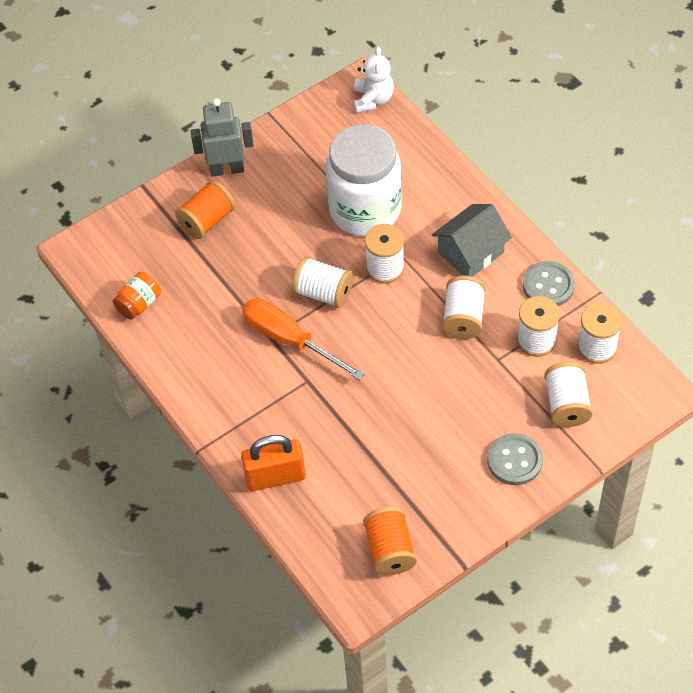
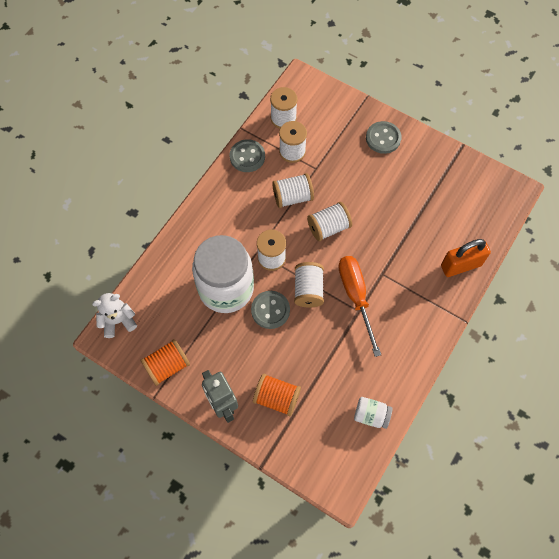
camera: 115 degrees left, 10 degrees up
orange jar [113,272,161,320] -> white jar [354,397,393,429]
orange padlock [241,435,306,491] -> orange padlock turned 75 degrees counterclockwise [441,239,491,277]
orange screwdriver [242,298,365,380] -> orange screwdriver turned 150 degrees clockwise [338,256,381,357]
orange spool [363,507,417,575] -> orange spool moved to [140,339,190,386]
grey house [432,204,512,277] -> none
white spool [544,362,593,427] -> white spool moved to [307,202,352,241]
none -> grey button [251,291,290,329]

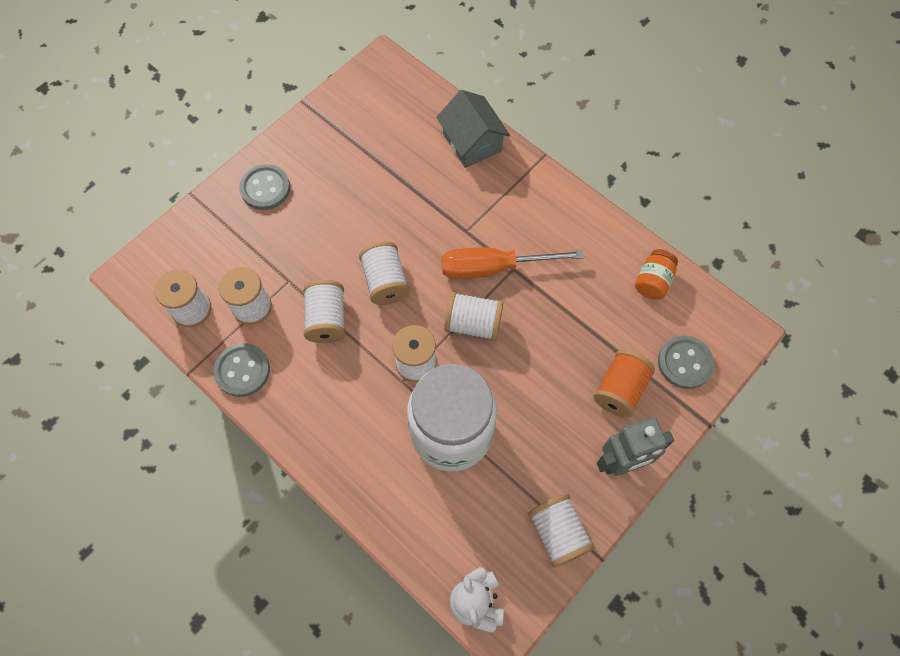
camera: 80 degrees left, 0 degrees up
orange spool [140,339,190,386] -> white spool [528,494,595,568]
grey button [251,291,290,329] -> grey button moved to [658,336,714,389]
white jar [354,397,393,429] -> orange jar [635,249,678,300]
orange padlock [441,239,491,277] -> grey house [436,90,510,168]

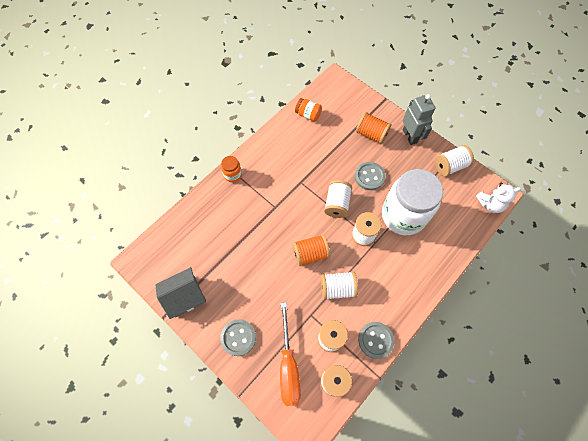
camera: 90 degrees left, 0 degrees up
white spool [359,241,410,305] -> orange spool [292,234,330,266]
grey house [436,90,510,168] -> grey house moved to [156,267,206,319]
orange screwdriver [441,248,584,279] -> orange screwdriver moved to [280,302,301,406]
grey button [658,336,714,389] -> grey button moved to [355,162,385,190]
none -> orange jar [221,156,242,182]

